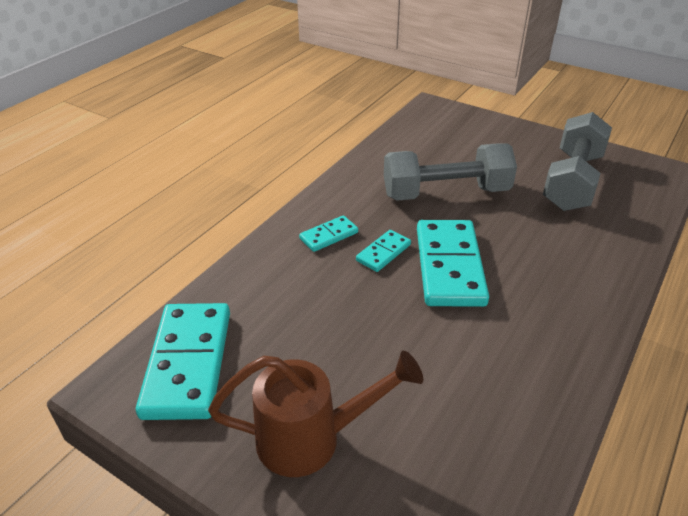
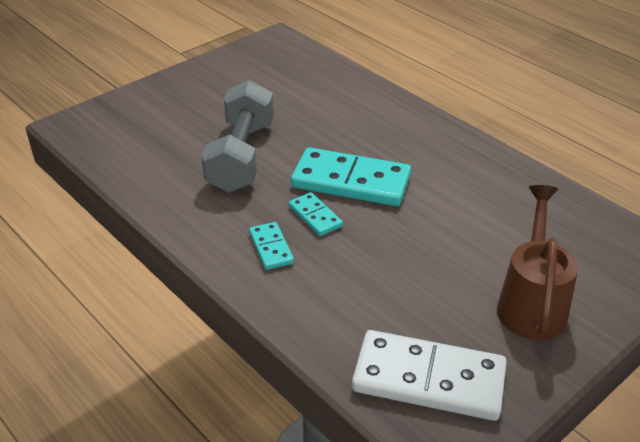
camera: 75 degrees left, 0 degrees up
turquoise domino [136,303,230,420] -> white domino [352,330,507,421]
grey dumbbell [543,112,612,211] -> none

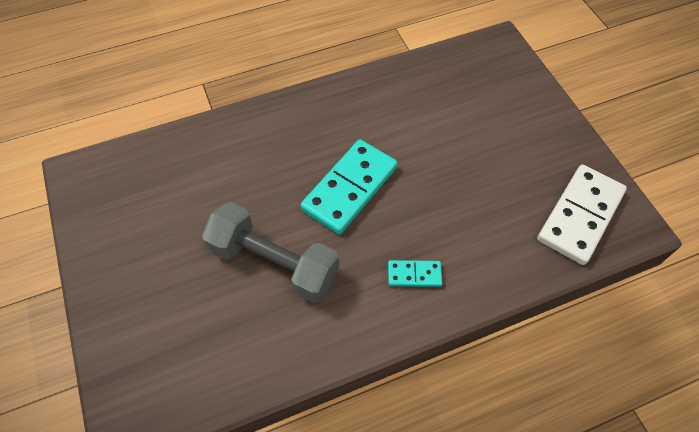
camera: 70 degrees left, 20 degrees up
turquoise domino [289,192,343,236] -> none
brown watering can [497,185,578,340] -> none

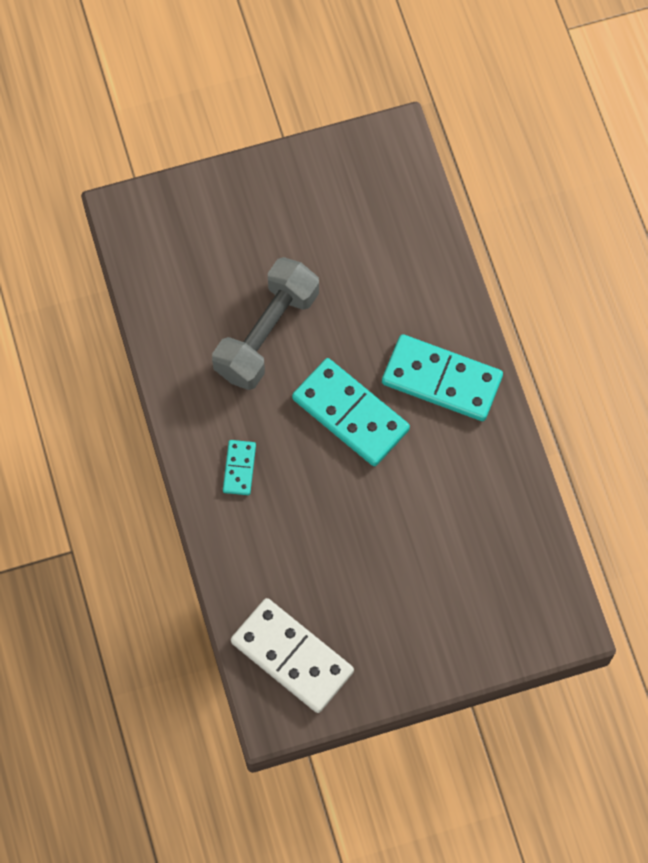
camera: 95 degrees right, 10 degrees up
none -> turquoise domino [382,334,503,421]

